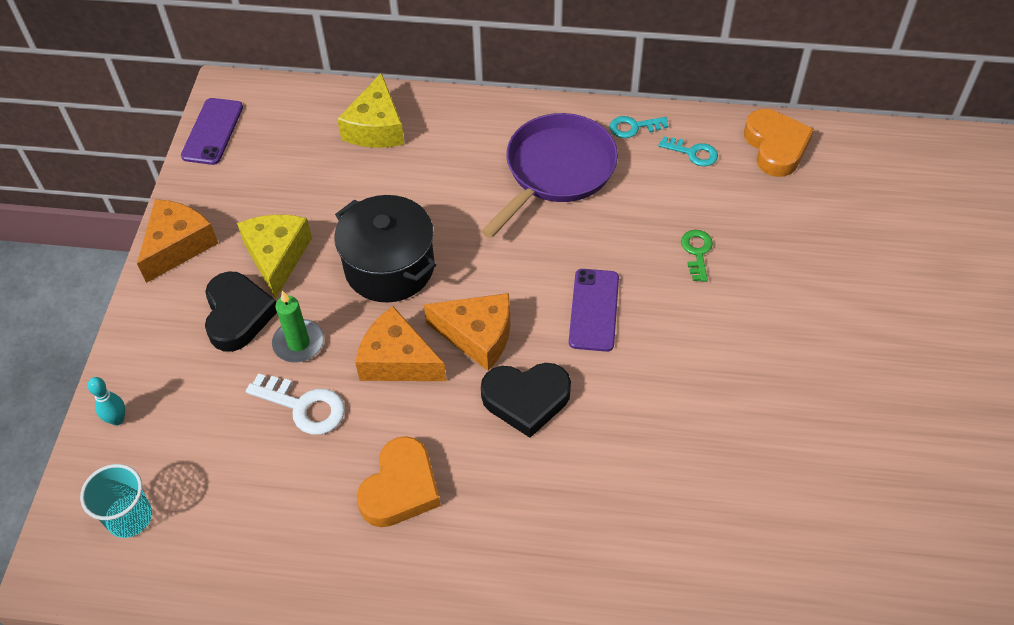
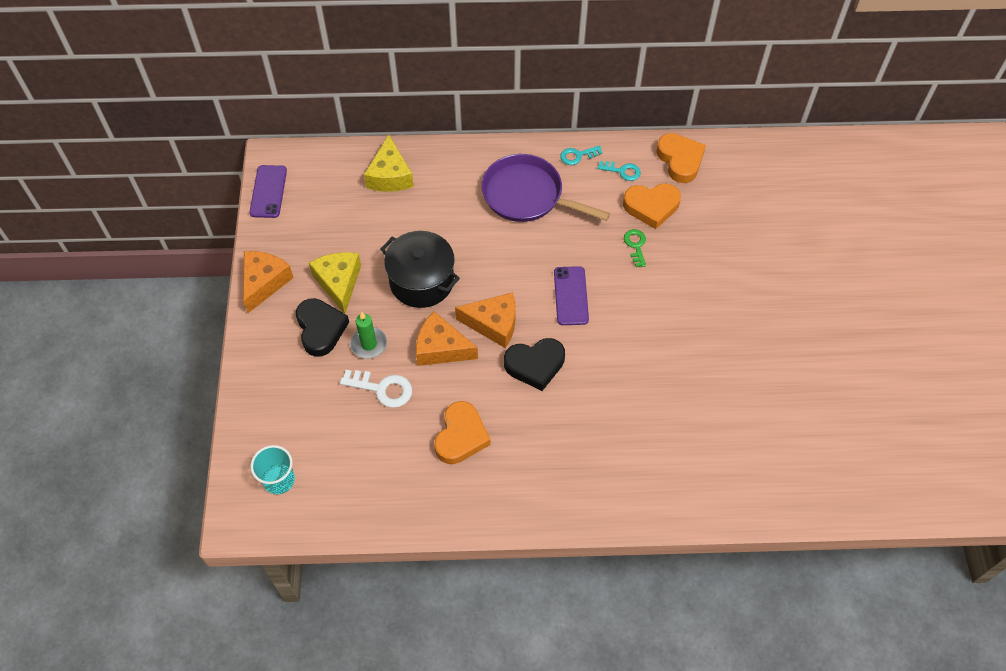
camera: 10 degrees left, 5 degrees up
turquoise bowling pin [88,377,125,425] -> none
purple pan [481,113,618,239] -> purple pan turned 90 degrees counterclockwise [481,154,610,222]
none -> orange heart [623,183,681,229]

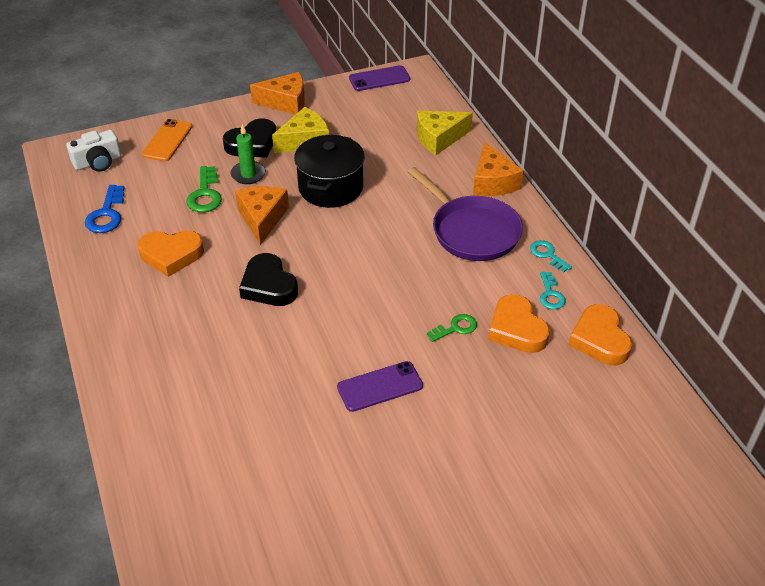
camera: 70 degrees right, 15 degrees down
turquoise cup [251,445,295,495] -> white camera [66,130,121,172]
white key [340,370,412,408] -> green key [187,166,222,212]
orange cheese [455,292,516,348] -> orange cheese moved to [473,142,524,196]
purple pan [481,154,610,222] -> purple pan turned 135 degrees clockwise [407,167,523,261]
purple phone [554,266,589,325] -> purple phone moved to [337,361,423,412]
orange heart [656,133,706,183] -> orange heart turned 120 degrees clockwise [568,304,632,365]
none -> blue key [85,185,124,233]
none -> orange phone [142,119,192,161]

